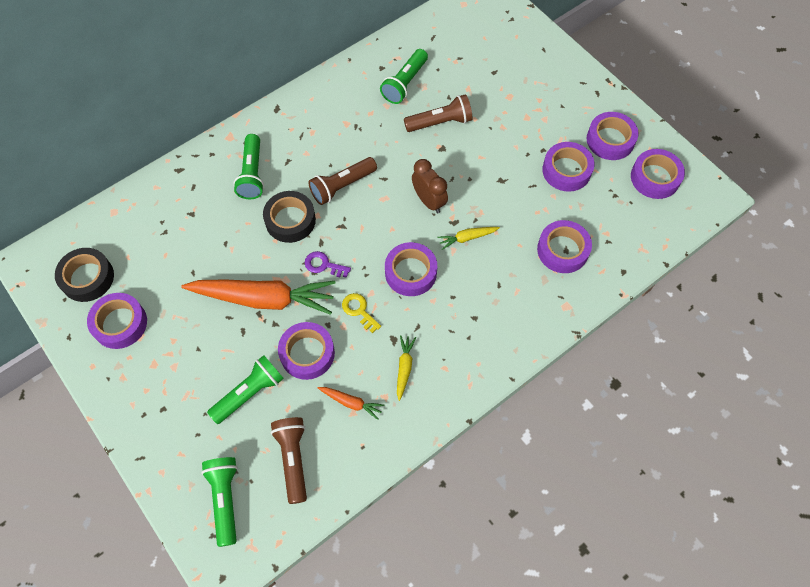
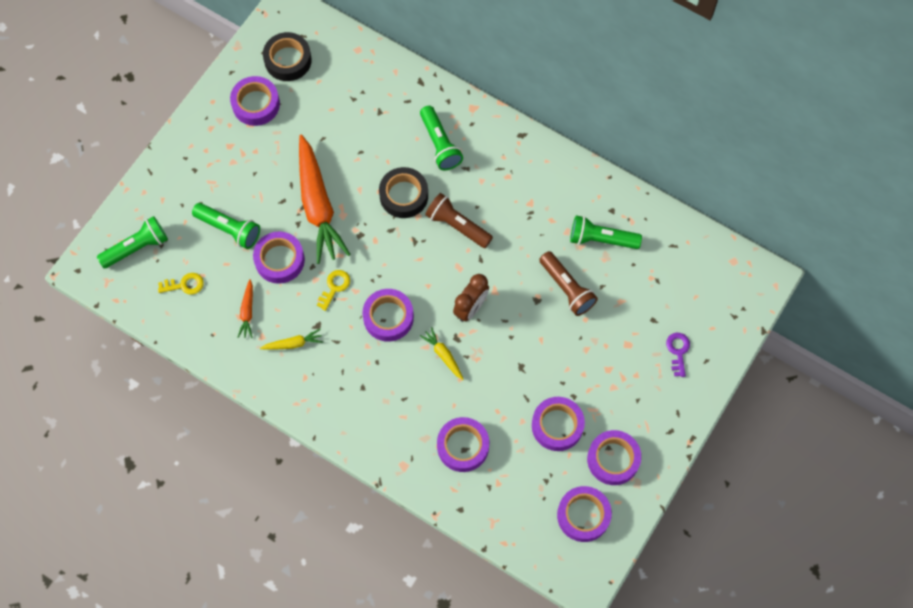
camera: 70 degrees right, 5 degrees up
green flashlight [234,134,264,199] -> green flashlight turned 90 degrees counterclockwise [420,106,463,170]
brown flashlight [271,417,307,504] -> yellow key [158,273,204,295]
purple key [305,251,351,278] -> purple key moved to [666,333,690,377]

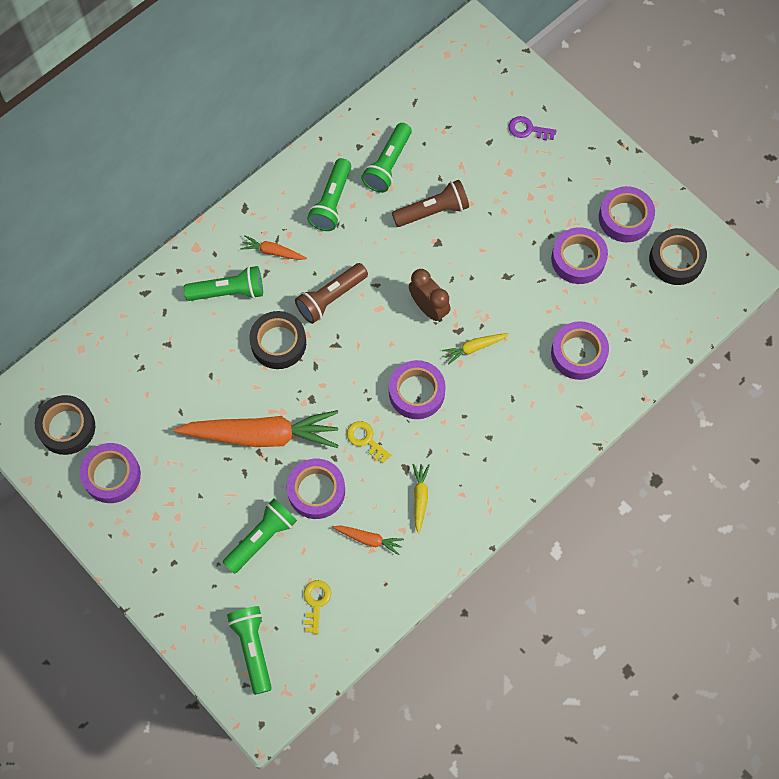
camera: 75 degrees left, 0 degrees up
purple tape [557,486,612,542] -> black tape [649,228,707,285]
none -> orange carrot [240,235,307,260]
none -> green flashlight [307,158,351,231]

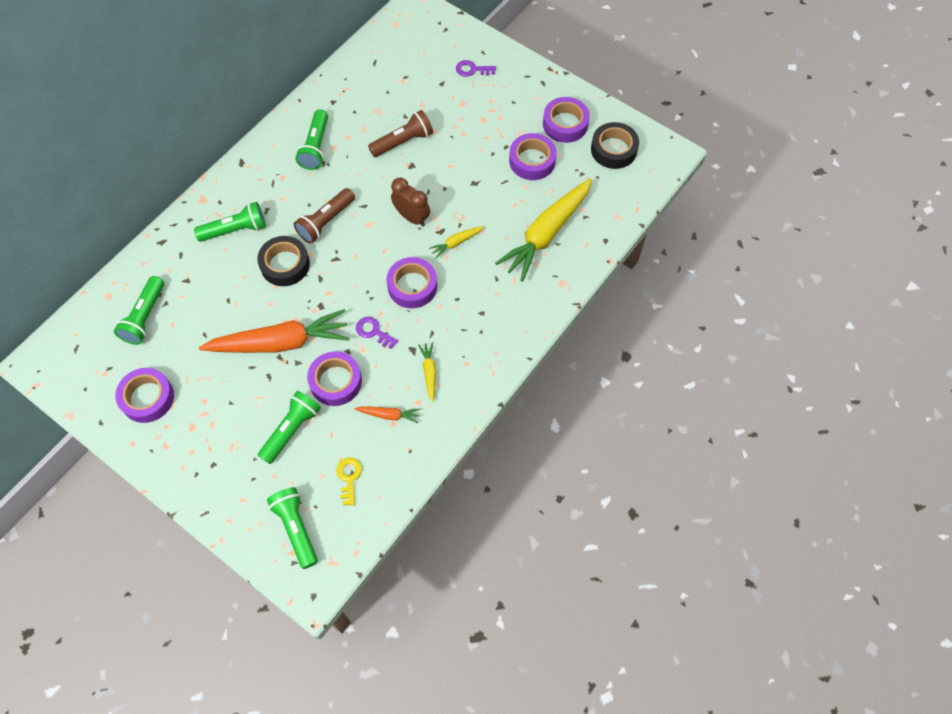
camera: 10 degrees left, 5 degrees down
black tape [35,395,95,455] -> none
orange carrot [240,235,307,260] -> none
yellow key [347,421,391,463] -> purple key [356,317,398,349]
green flashlight [361,123,412,193] -> green flashlight moved to [114,276,164,345]
purple tape [551,321,609,380] -> yellow carrot [495,178,592,282]

